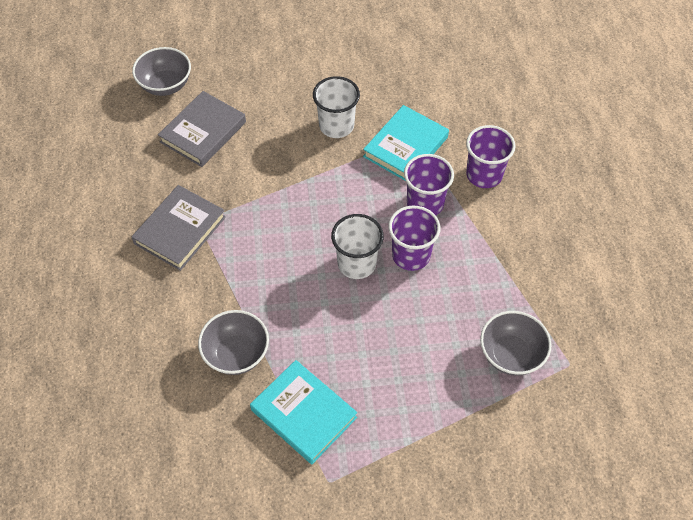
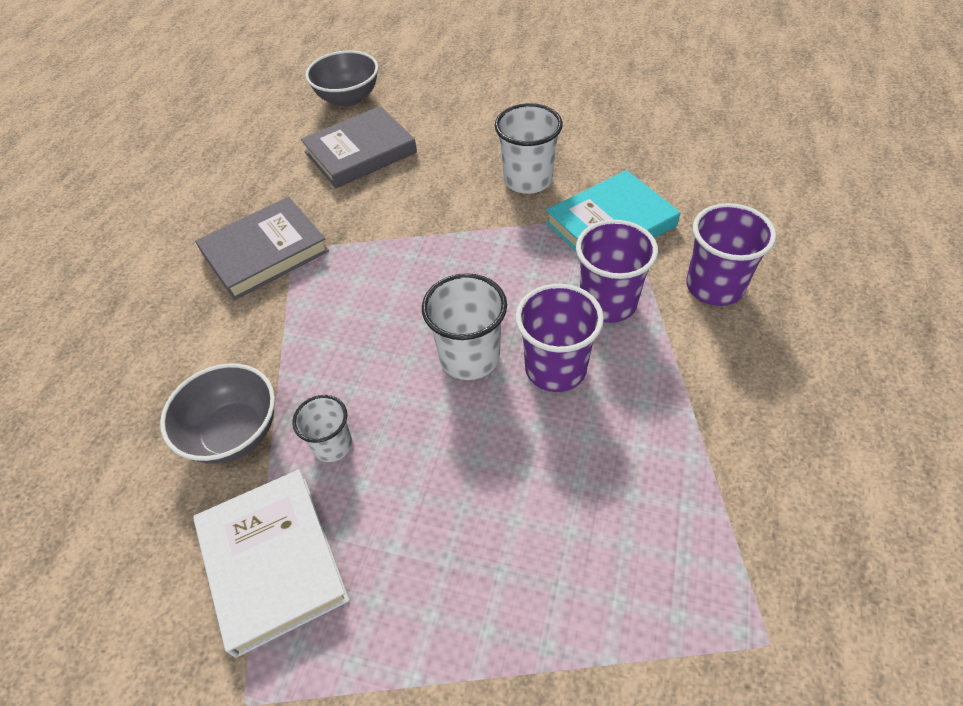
camera: 25 degrees right, 5 degrees down
turquoise book [250,360,357,464] -> white book [193,469,350,658]
grey bowl [480,311,551,376] -> none
none -> white cup [292,395,352,462]

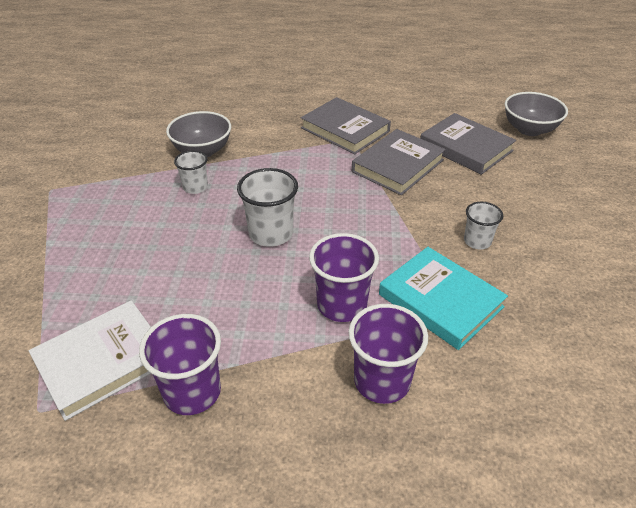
camera: 75 degrees right, 10 degrees down
white book [193,469,350,658] -> white book moved to [29,300,151,421]
white cup [495,103,563,194] -> white cup [464,202,503,250], size x0.61
purple cup [516,284,604,392] -> purple cup moved to [139,314,221,415]
none -> grey book [352,129,446,195]

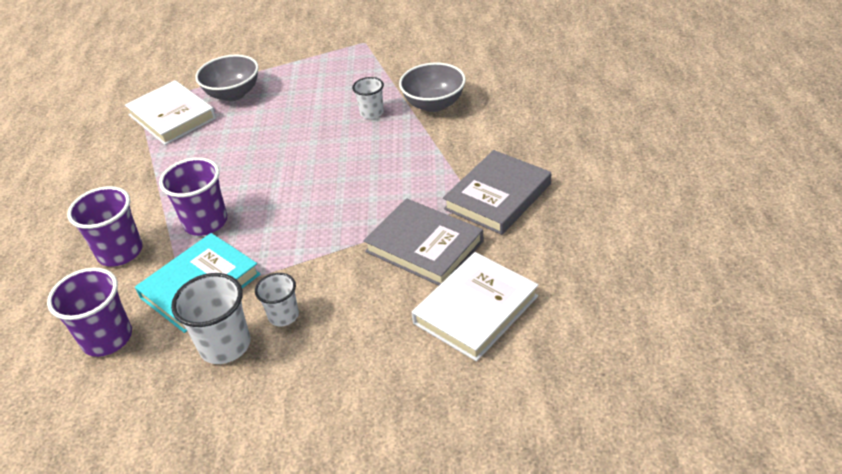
camera: 90 degrees right, 0 degrees up
purple cup [139,314,221,415] -> purple cup moved to [47,268,132,357]
white cup [237,168,298,247] -> white cup moved to [171,273,251,364]
grey book [420,113,516,175] -> white book [412,252,538,361]
grey bowl [505,92,568,136] -> grey bowl moved to [195,54,259,101]

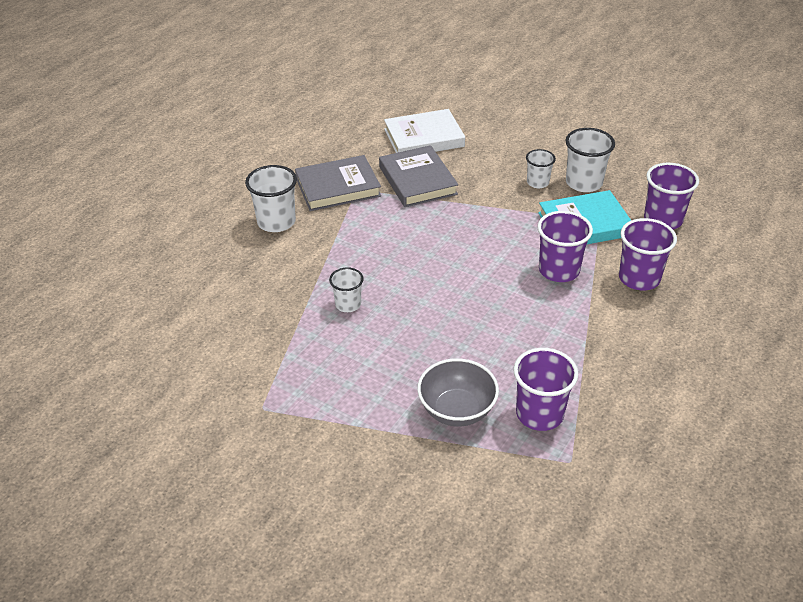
camera: 150 degrees left, 0 degrees up
white book [125,80,216,145] -> purple cup [513,348,579,431]
grey bowl [399,63,466,112] -> none
none -> white cup [245,165,297,232]

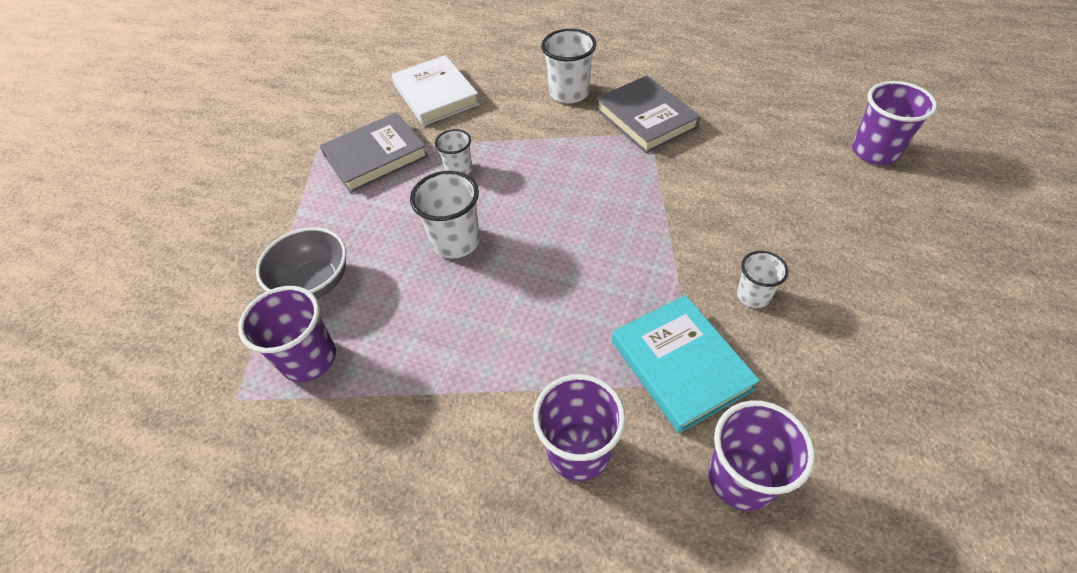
camera: 80 degrees right, 10 degrees up
grey book [379,145,458,207] -> grey book moved to [320,112,429,193]
white book [384,109,465,153] -> white book moved to [391,55,480,126]
purple cup [537,211,593,282] -> purple cup moved to [852,81,937,165]
white cup [565,128,615,192] -> white cup moved to [410,171,480,258]

